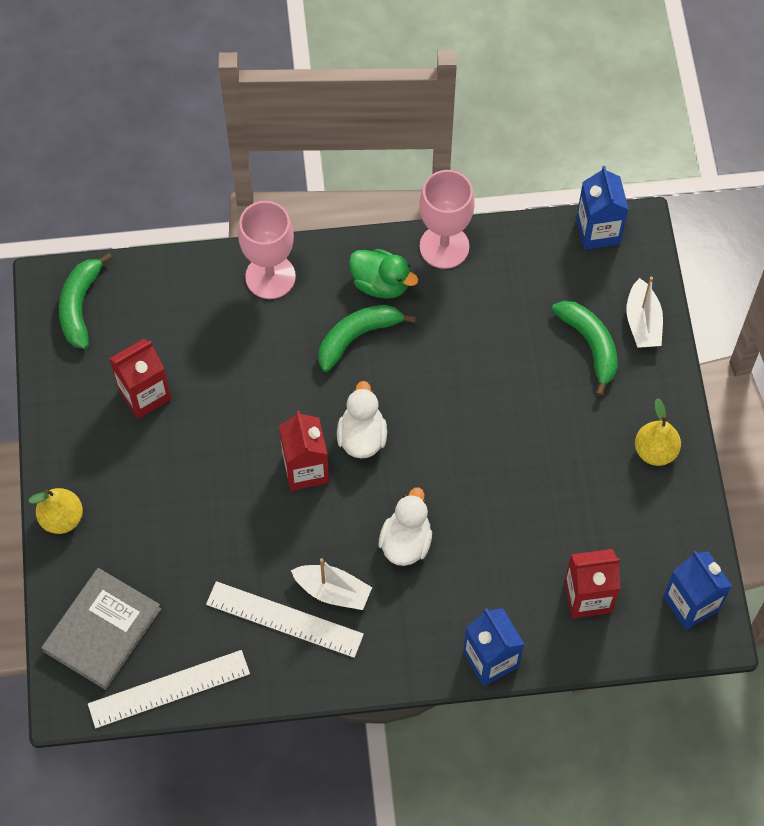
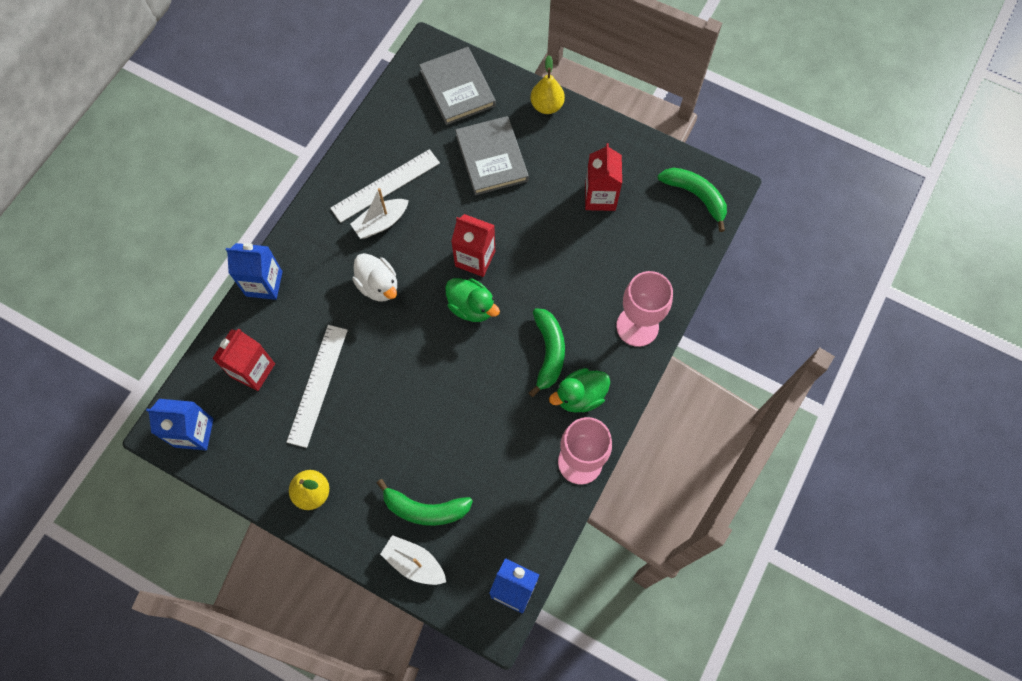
camera: 125 degrees right, 5 degrees up
white ruler [88,650,250,728] -> white ruler moved to [287,325,348,448]
white duck [337,381,387,458] -> green duck [445,278,500,322]
none -> grey book [455,116,529,195]

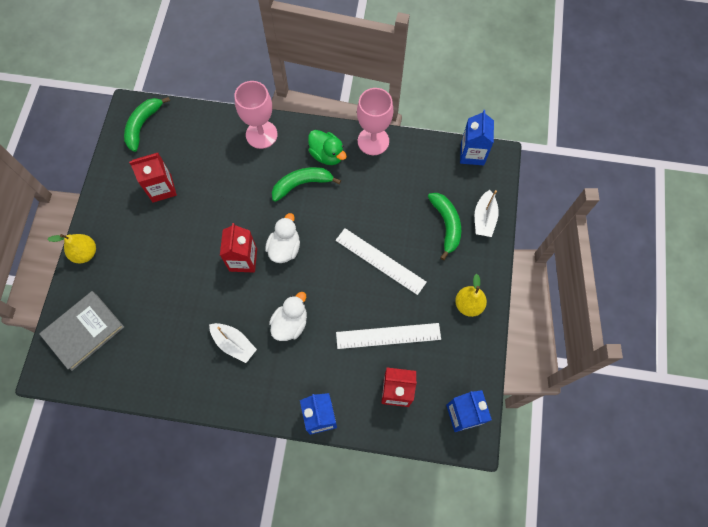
camera: 110 degrees left, 0 degrees up
white ruler [330,149,440,223] -> white ruler moved to [335,228,427,295]
green duck [445,278,500,322] -> white duck [265,213,300,263]
grey book [455,116,529,195] -> none

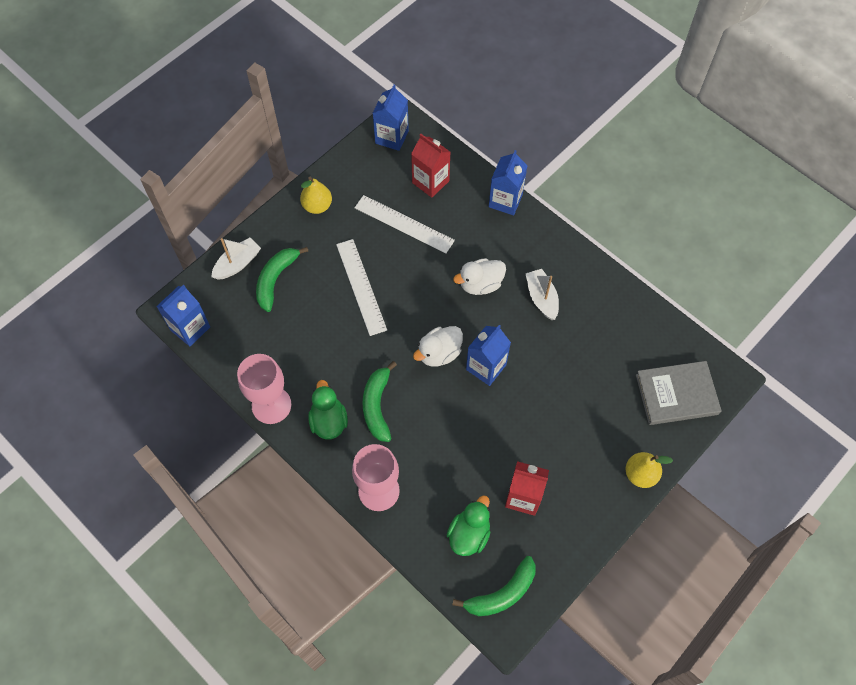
camera: 145 degrees left, 5 degrees down
red carton [220,223,257,273] -> blue carton [466,325,511,386]
green banana [272,167,341,202] -> green banana turned 75 degrees clockwise [362,361,397,442]
none -> green duck [447,495,490,556]

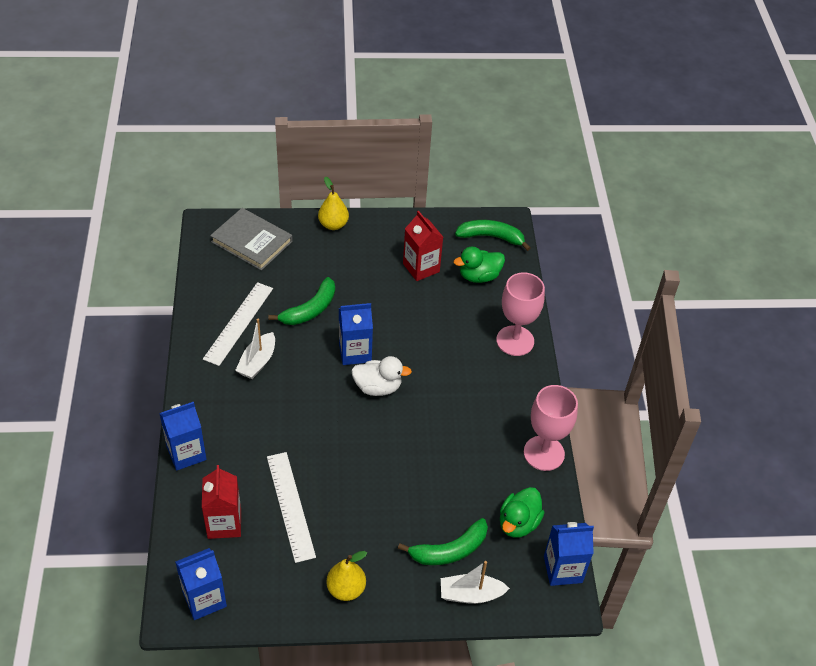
camera: 140 degrees left, 15 degrees down
green duck [308,380,348,440] -> green duck moved to [500,487,545,538]
white ruler [336,239,387,336] -> white ruler moved to [203,282,273,366]
green banana [362,361,397,442] -> green banana moved to [268,277,335,325]
white duck [453,258,506,295] -> none

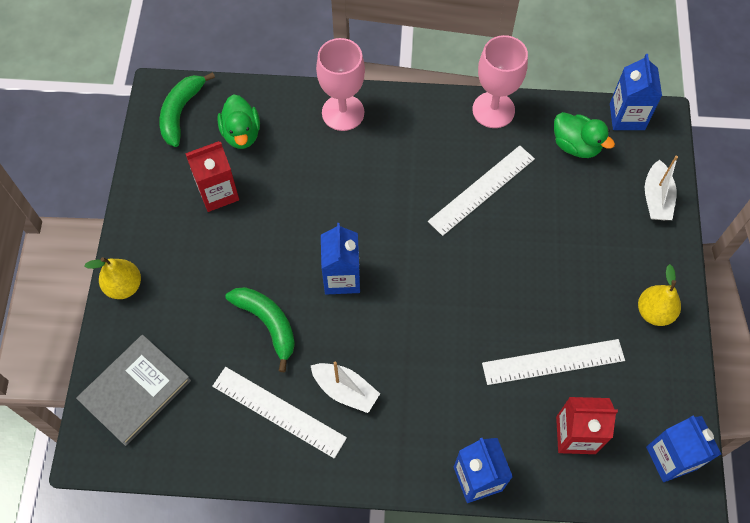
camera: 80 degrees left, 15 degrees up
white duck [351,356,412,396] -> none
green banana [398,518,488,565] -> none
none -> white ruler [428,145,535,236]

